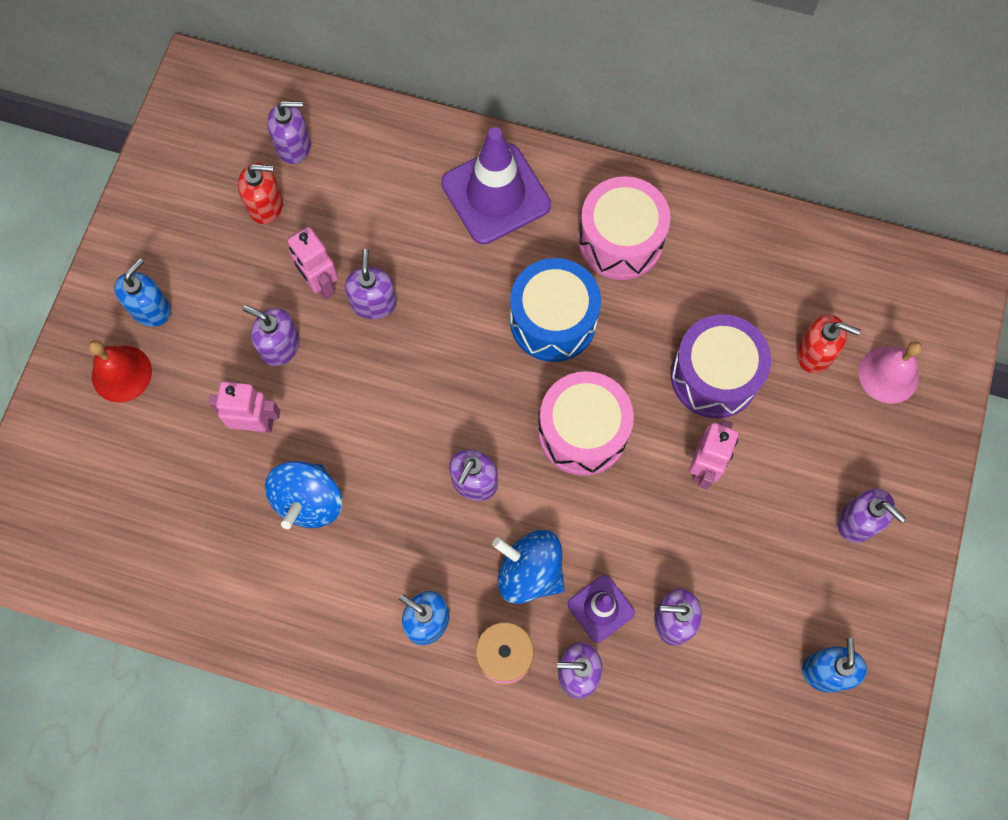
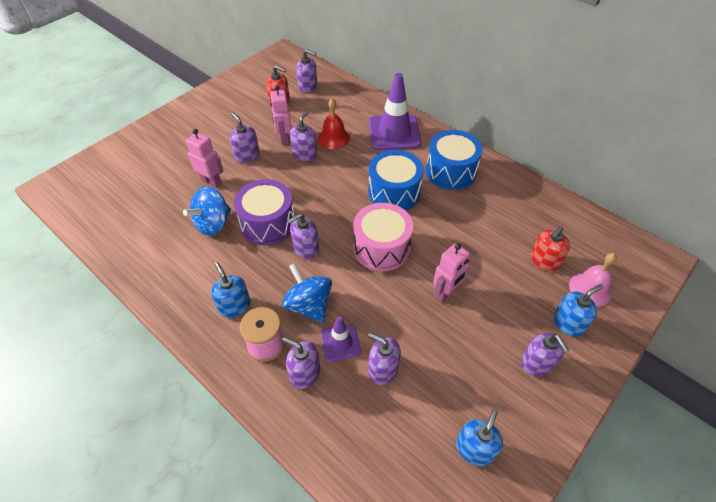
camera: 25 degrees right, 20 degrees down
red bell [88,340,152,403] -> red bell moved to [318,98,350,149]
blue soap dispenser [114,258,171,327] -> blue soap dispenser moved to [554,284,603,337]
pink drum [578,176,671,280] -> blue drum [426,130,483,190]
purple drum [671,314,771,418] -> purple drum moved to [234,179,295,245]
red soap dispenser [797,314,861,374] -> red soap dispenser turned 90 degrees clockwise [531,227,570,271]

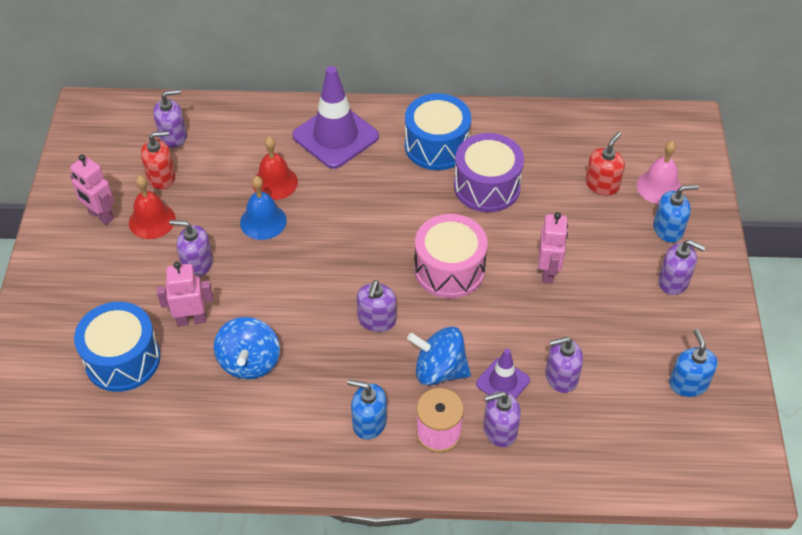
camera: 40 degrees left, 0 degrees up
purple drum [234,179,295,245] -> purple drum moved to [454,133,524,212]
pink robot [270,85,291,145] -> pink robot moved to [70,154,114,225]
purple soap dispenser [290,110,317,161] -> blue bell [240,176,287,240]
blue drum [368,150,424,211] -> blue drum moved to [74,302,160,392]
red soap dispenser [531,227,570,271] -> red soap dispenser turned 150 degrees counterclockwise [585,132,625,196]
blue soap dispenser [554,284,603,337] -> blue soap dispenser turned 60 degrees clockwise [653,185,699,243]
none -> red bell [129,175,176,239]

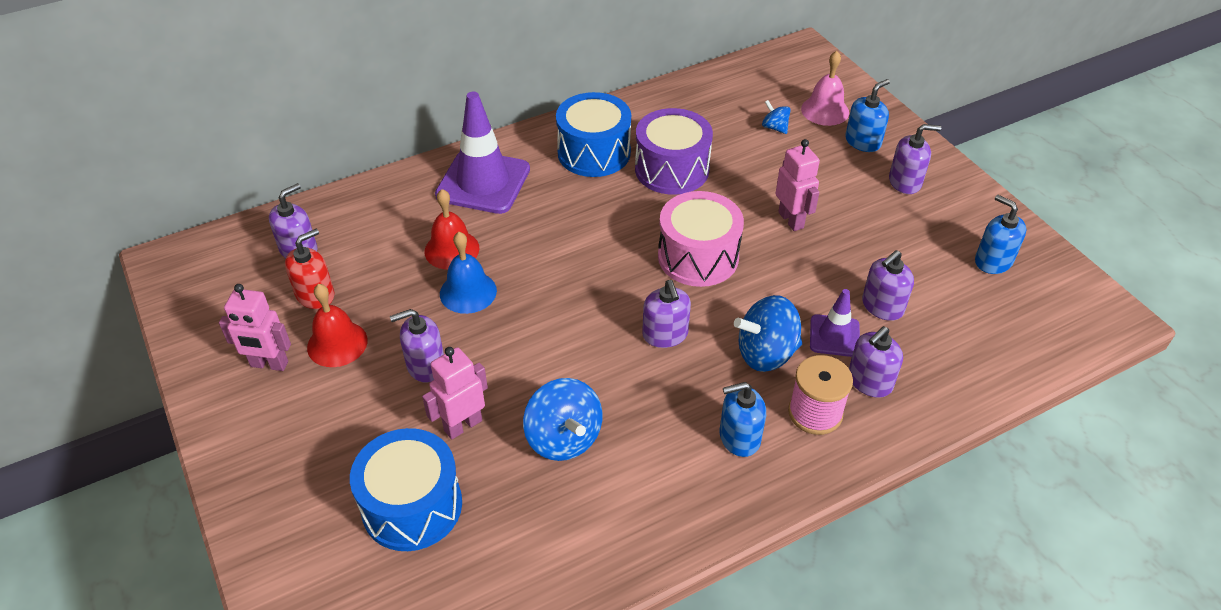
camera: 30 degrees left, 5 degrees down
red soap dispenser [585,132,625,196] -> blue spinning top [762,100,791,134]

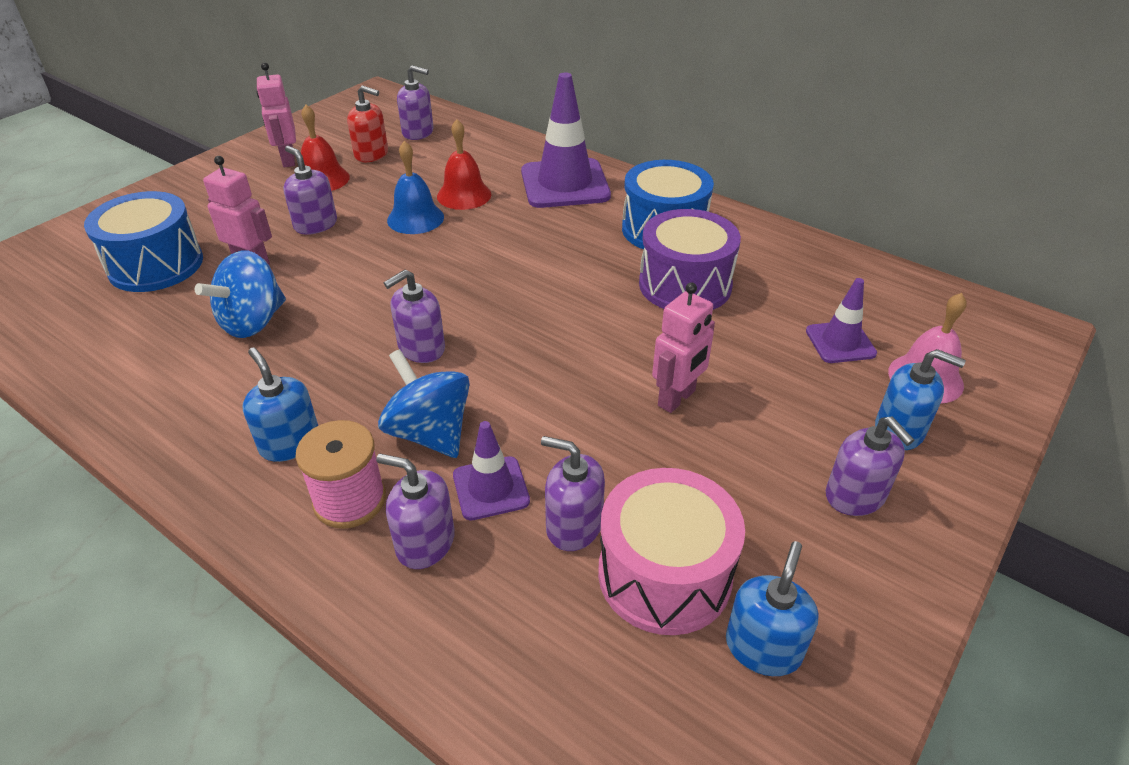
camera: 65 degrees right, 5 degrees down
pink drum [658,191,744,287] -> pink drum moved to [598,468,745,635]
blue spinning top [762,100,791,134] -> purple traffic cone [806,278,877,363]

